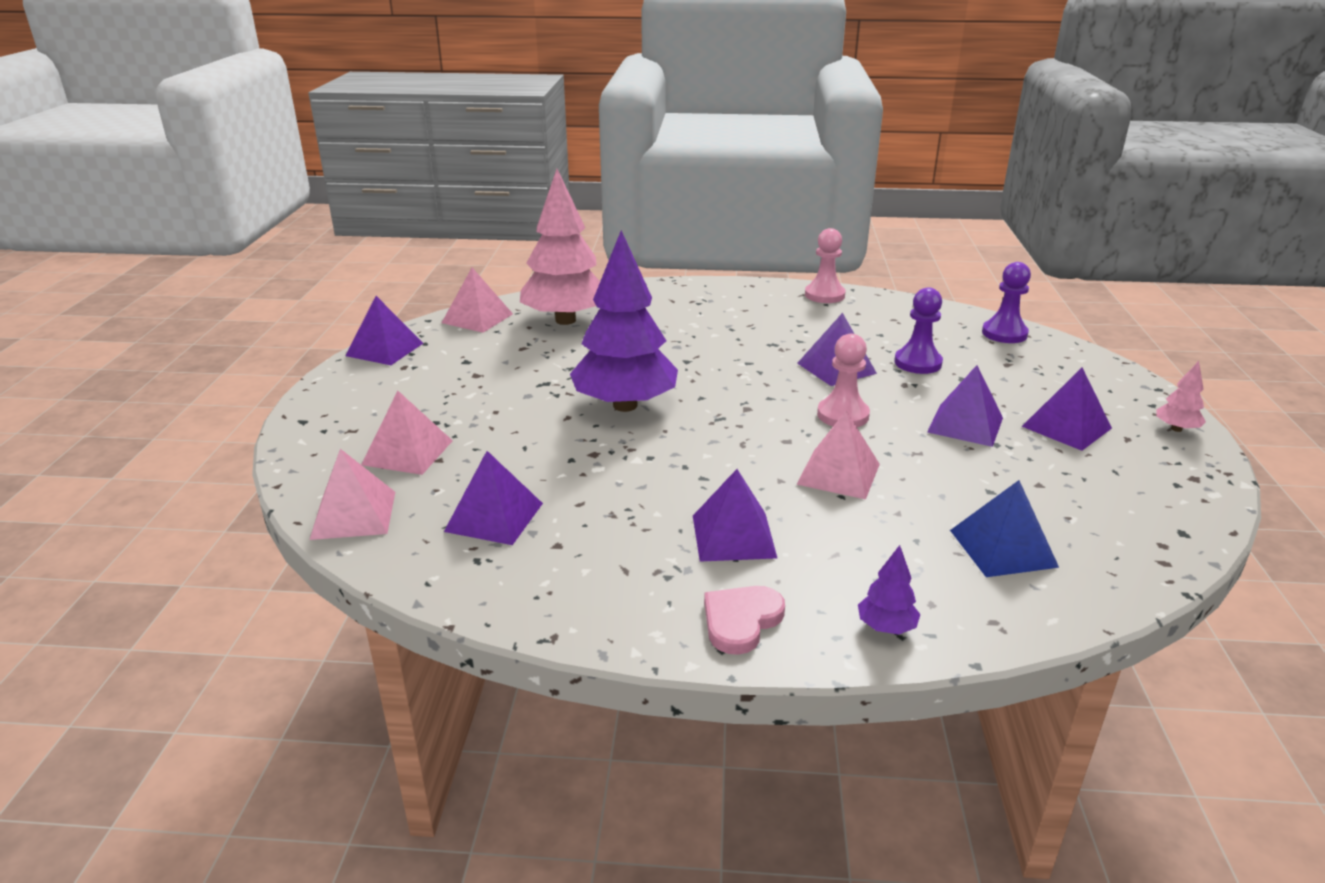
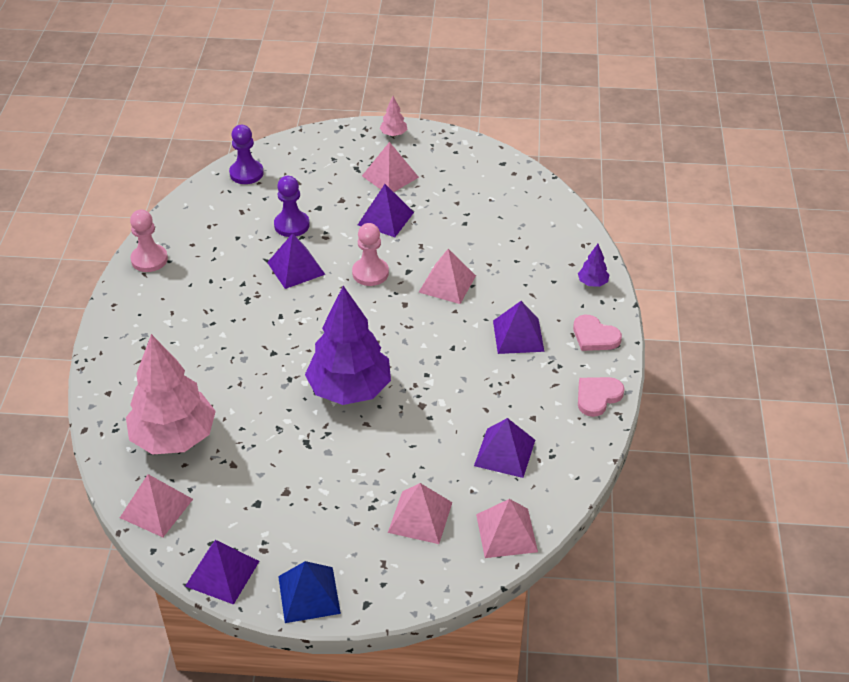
camera: 90 degrees left, 15 degrees up
blue pyramid [950,480,1059,577] -> blue pyramid moved to [278,561,341,623]
purple pyramid [1022,367,1112,451] -> pink pyramid [362,142,419,192]
none -> pink heart [578,377,625,417]

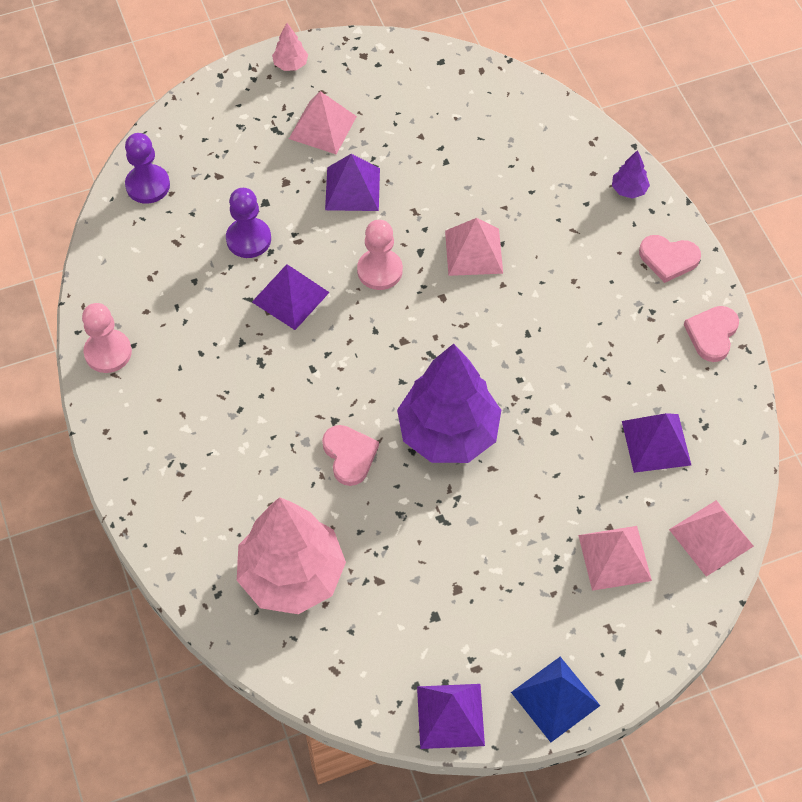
camera: 25 degrees left, 15 degrees up
pink pyramid [120,474,193,537] -> none
purple pyramid [493,301,544,354] -> none
none -> pink heart [322,425,379,486]

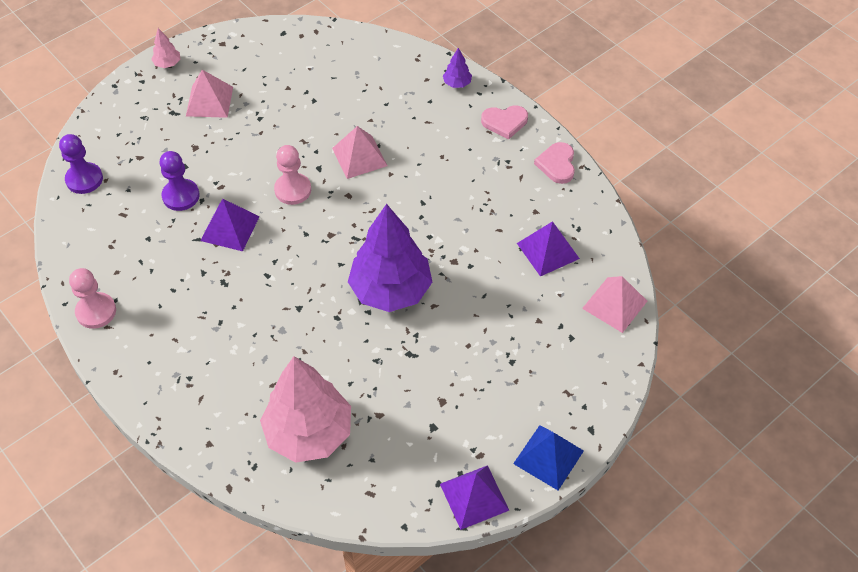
camera: 20 degrees left, 5 degrees down
pink heart [322,425,379,486] -> none
purple pyramid [325,154,380,211] -> none
pink pyramid [578,526,652,591] -> none

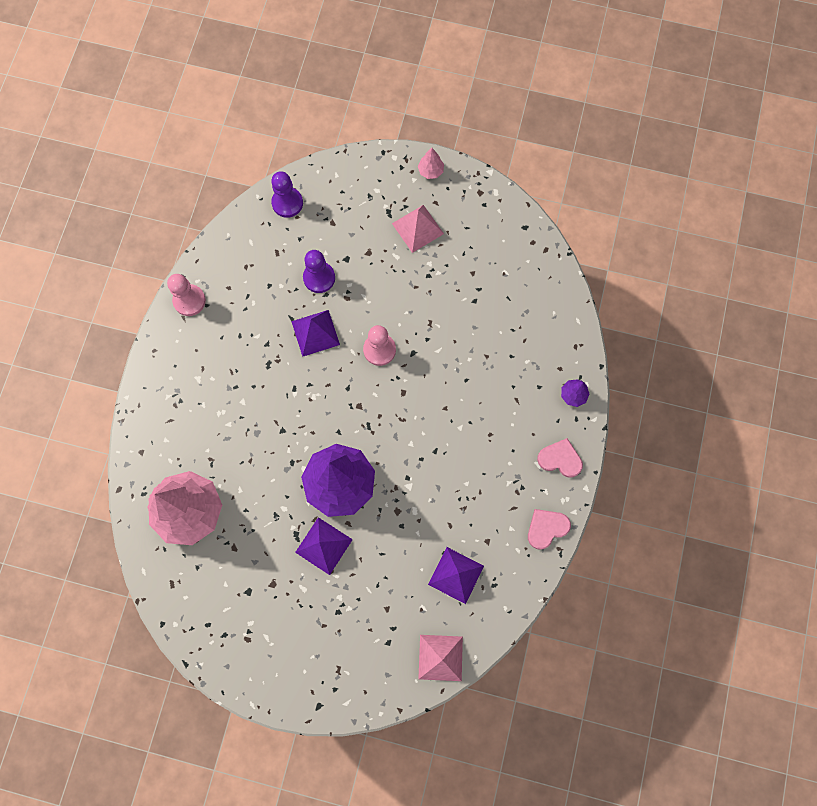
camera: 55 degrees right, 20 degrees up
pink pyramid [332,126,388,179] -> none
purple pyramid [440,465,510,530] -> purple pyramid moved to [295,517,353,575]
pink heart [481,105,528,140] -> pink heart turned 150 degrees clockwise [537,438,583,478]
blue pyramid [513,425,584,490] -> none

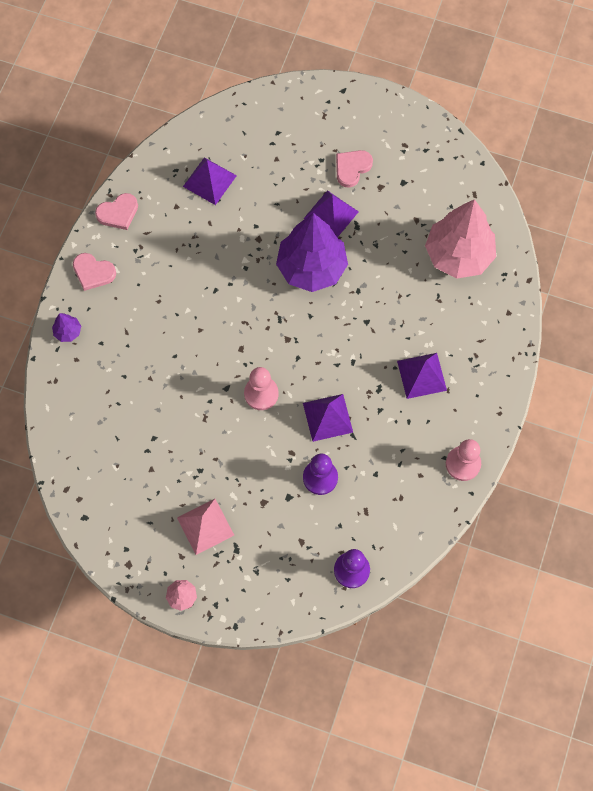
camera: 175 degrees left, 5 degrees down
pink pyramid [418,635,463,681] -> none
none -> pink heart [336,150,373,188]
none -> purple pyramid [397,353,447,399]

